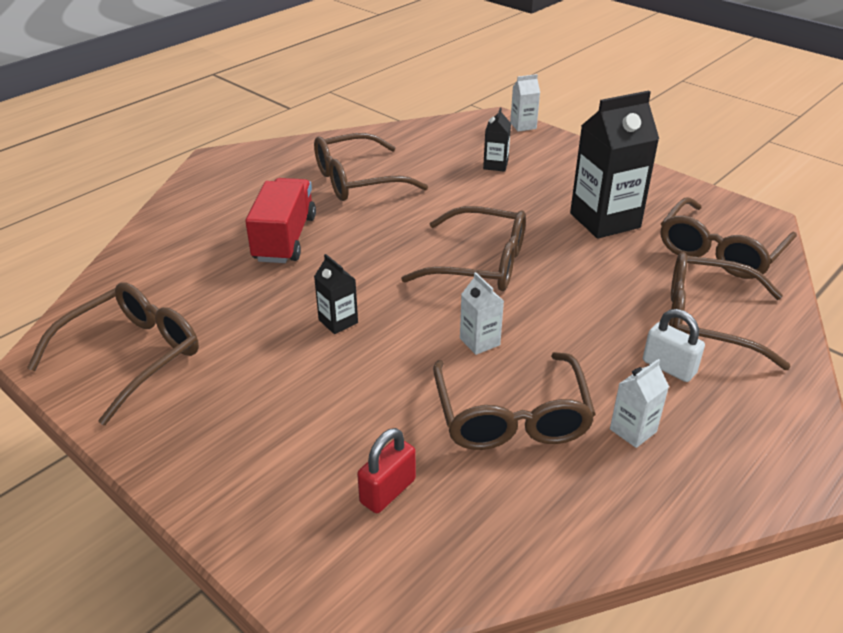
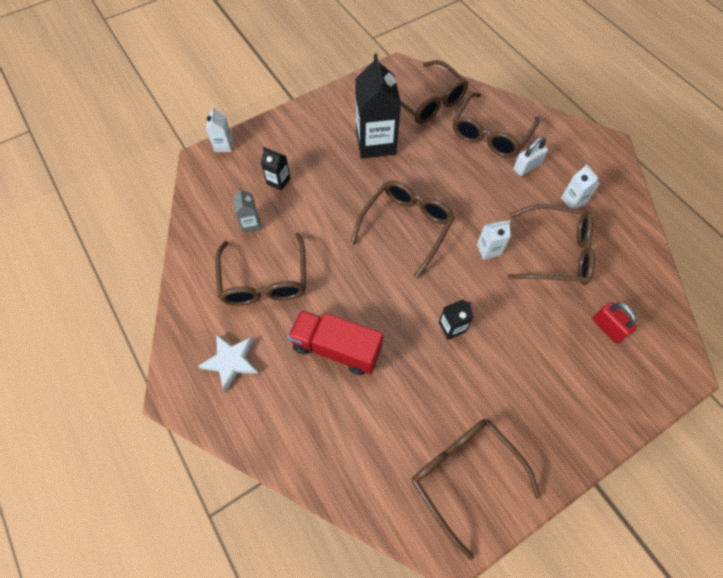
camera: 75 degrees left, 25 degrees up
none -> white star [198,334,259,392]
none -> grey carton [233,187,261,233]

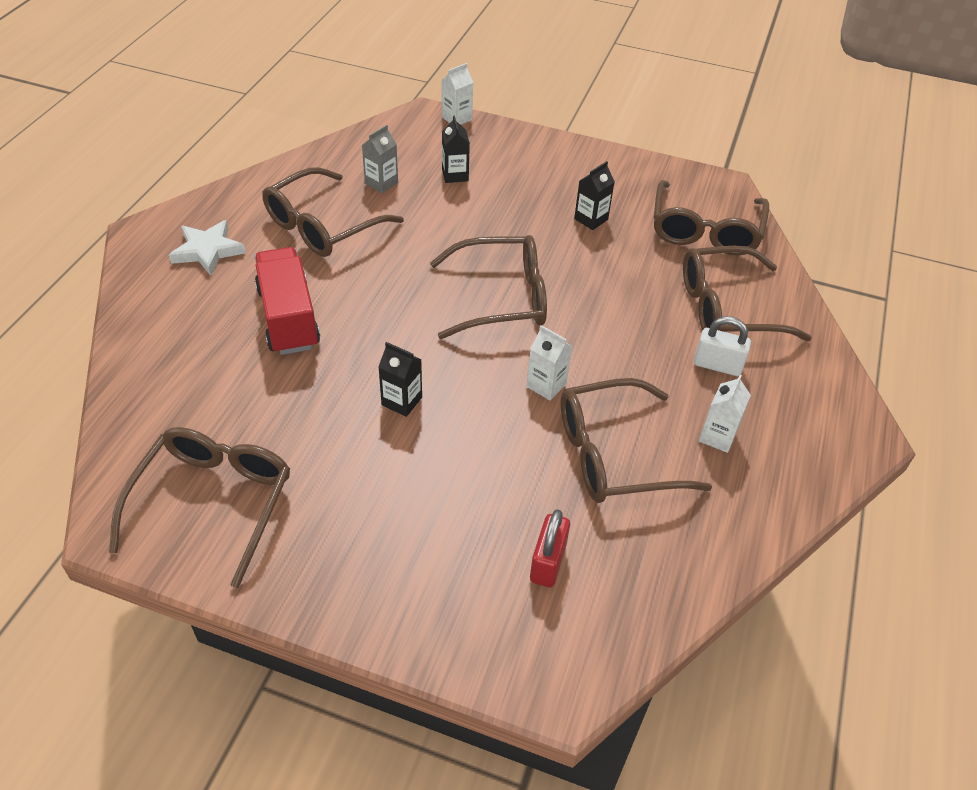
camera: 50 degrees right, 15 degrees down
black carton [355,53,401,158] -> black carton [574,161,615,230], size x0.48
brown glasses [508,204,595,285] -> brown glasses turned 105 degrees clockwise [561,378,712,503]

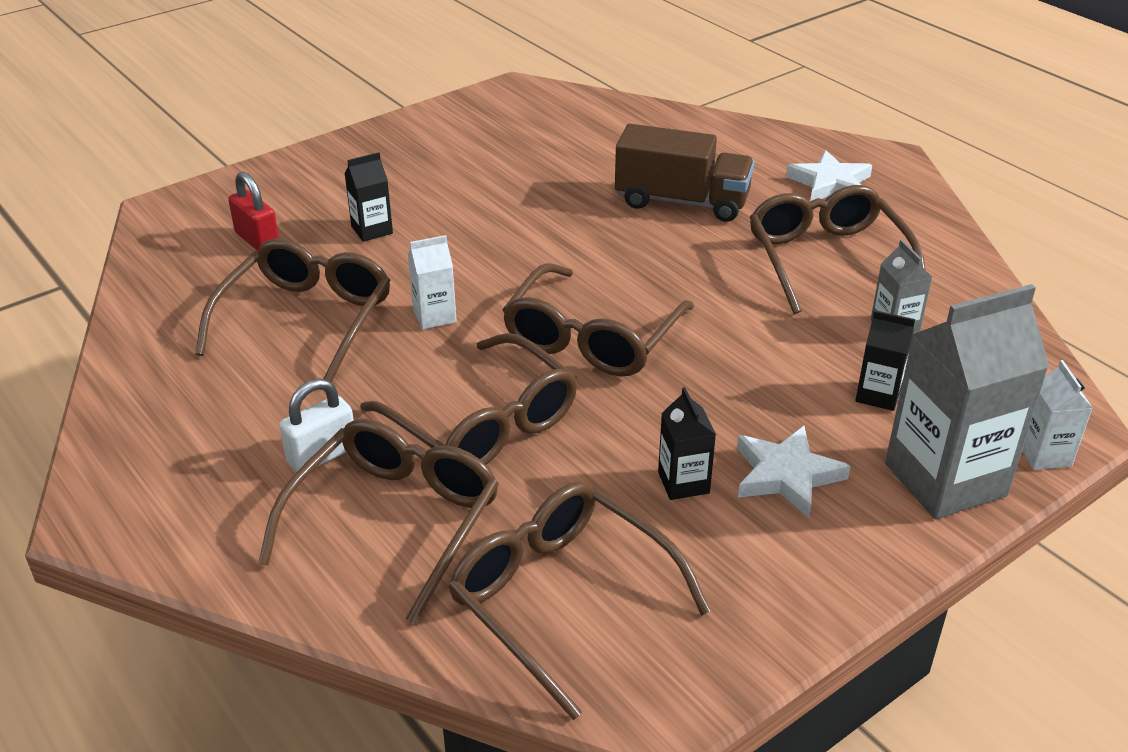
camera: 125 degrees right, 10 degrees down
brown glasses [109,427,290,588] -> brown glasses moved to [360,333,578,465]
red truck [255,247,320,355] -> brown truck [615,124,754,222]
black carton [378,342,422,417] -> black carton moved to [344,152,393,242]
white carton [699,375,751,453] -> none
none -> white star [737,426,851,517]
none -> grey carton [885,284,1049,519]

